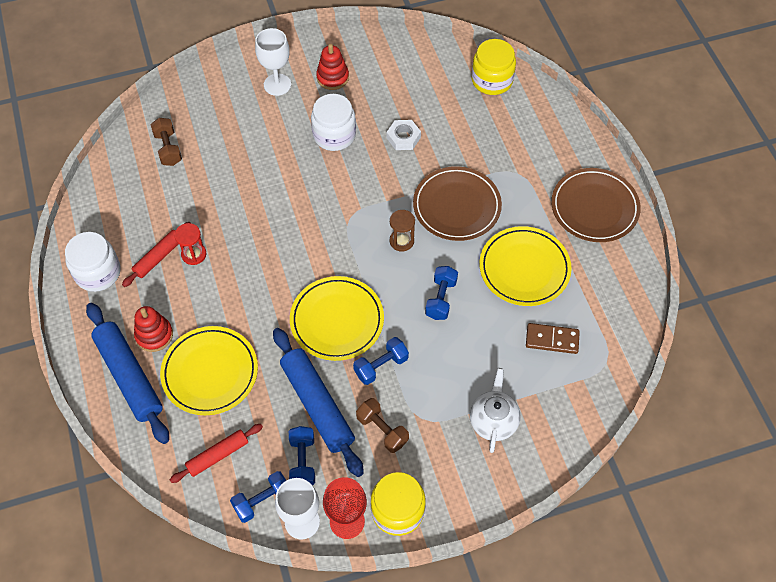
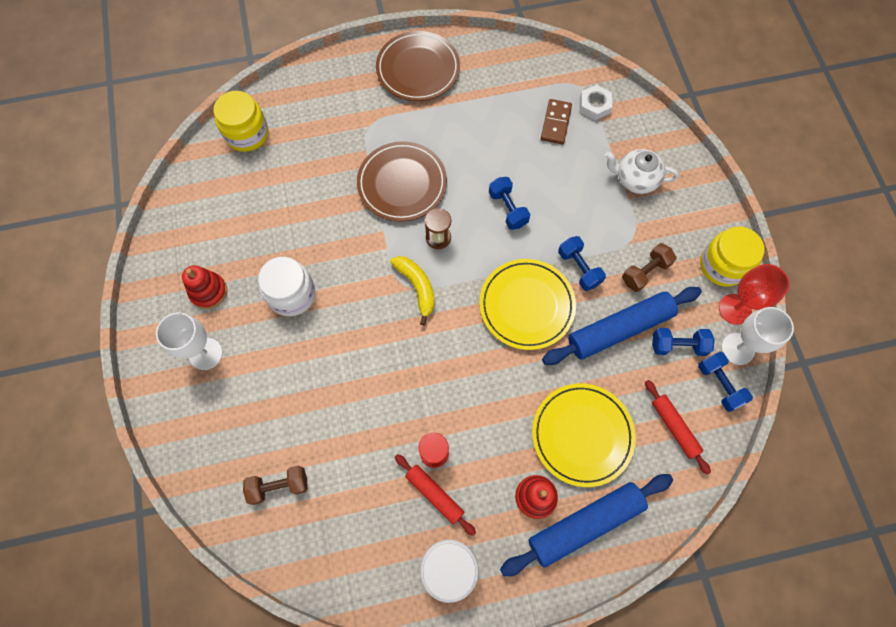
camera: 85 degrees left, 10 degrees up
white nut [387,120,421,150] -> white nut moved to [580,85,612,120]
blue dumbbell [425,266,458,320] -> blue dumbbell turned 45 degrees clockwise [489,177,530,230]
yellow plate [479,226,572,306] -> none
none -> yellow banana [390,256,435,325]

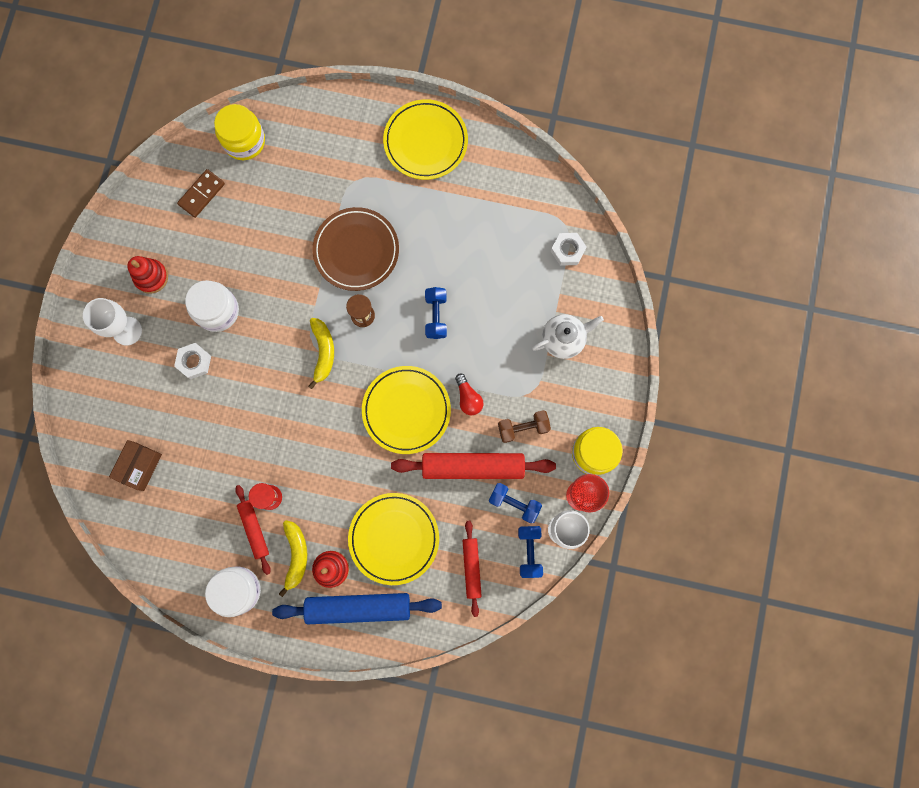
camera: 25 degrees right, 10 degrees up
brown dumbbell [243,465,308,505] -> brown box [109,440,162,491]
brown plate [376,31,460,101] -> yellow plate [383,99,468,180]
brown domino [541,99,572,144] -> brown domino moved to [177,169,225,218]
blue rolling pin [542,287,702,365] -> red rolling pin [391,453,556,479]
blue dumbbell [558,236,606,291] -> red light bulb [455,373,483,416]
white teapot [605,149,679,194] -> white teapot turned 120 degrees clockwise [532,314,604,359]
none -> white nut [174,343,211,379]
none -> yellow banana [279,520,307,597]

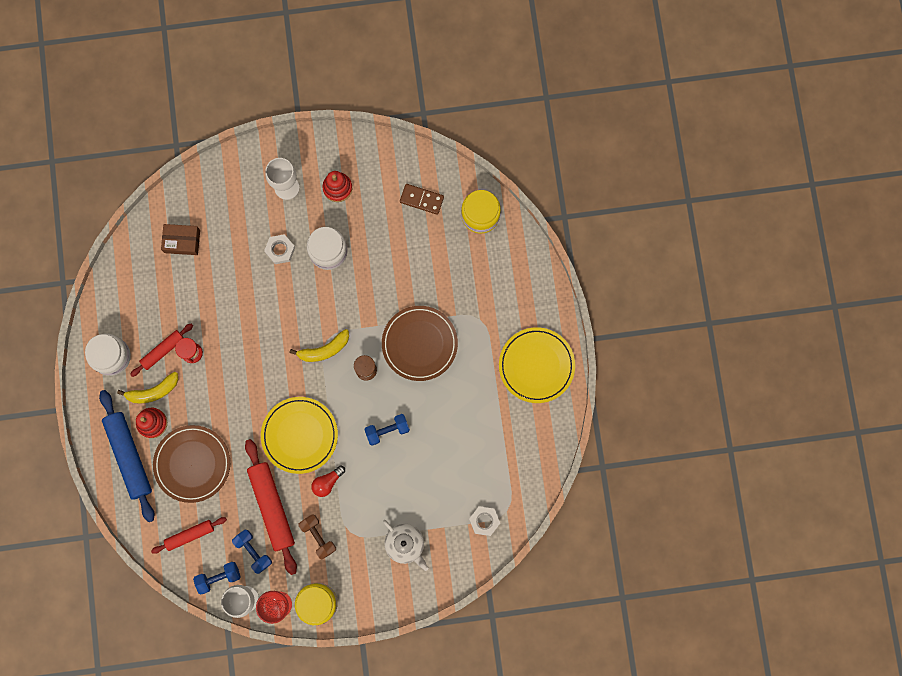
camera: 70 degrees right, 0 degrees up
yellow plate [348,493,439,585] -> brown plate [153,425,230,503]
blue dumbbell [489,483,542,523] -> blue dumbbell turned 45 degrees counterclockwise [232,530,272,574]

